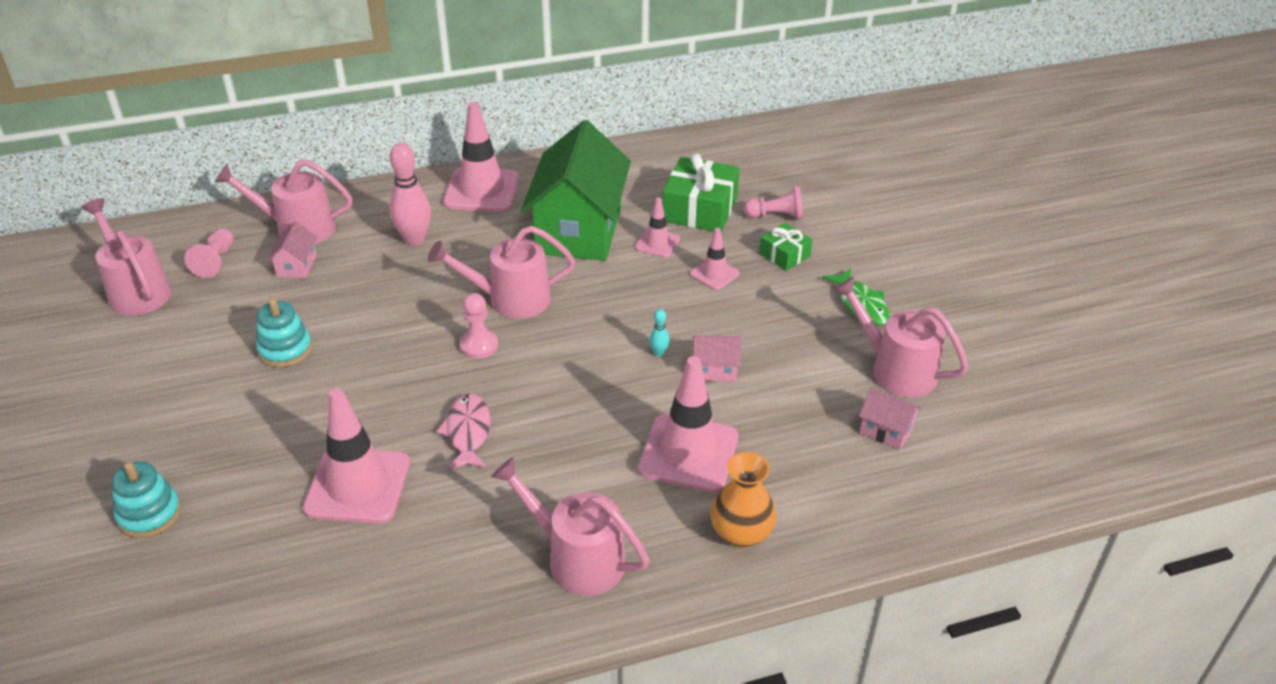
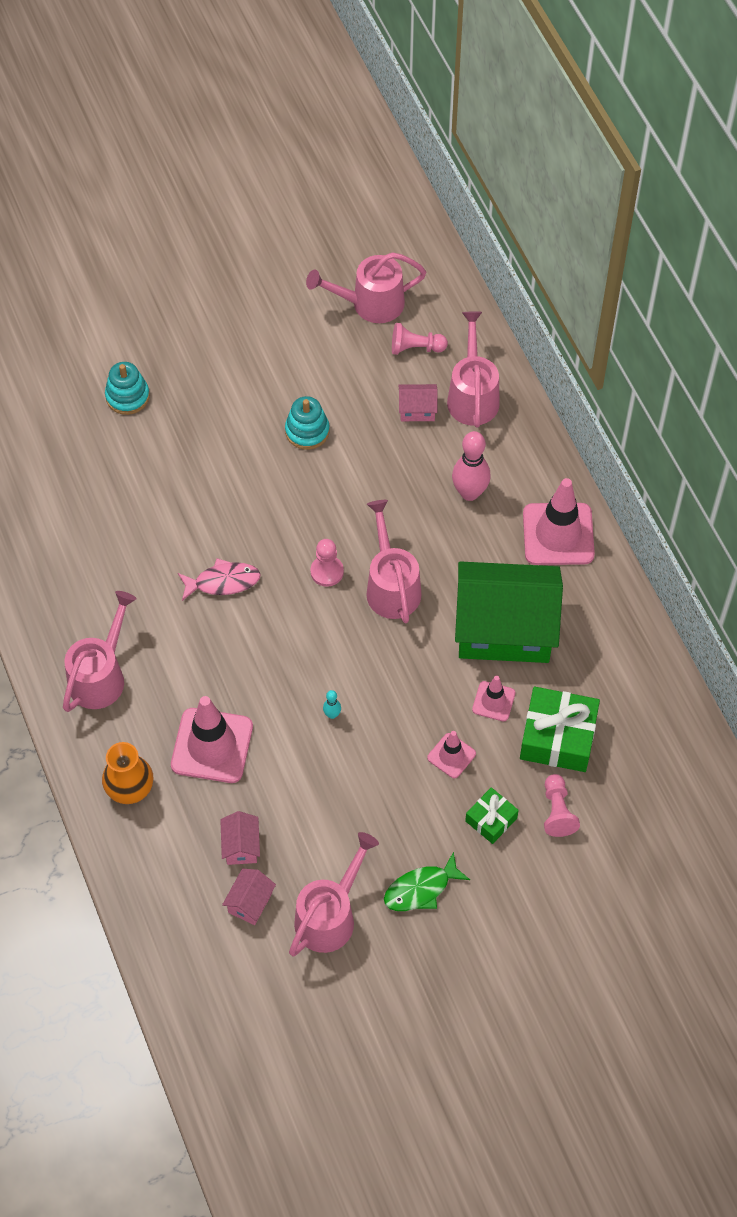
camera: 85 degrees right, 20 degrees up
pink watering can [81,198,172,316] -> pink watering can turned 150 degrees counterclockwise [306,252,426,323]
pink traffic cone [303,388,410,524] -> none
pink house [693,335,741,382] -> pink house moved to [220,811,260,865]

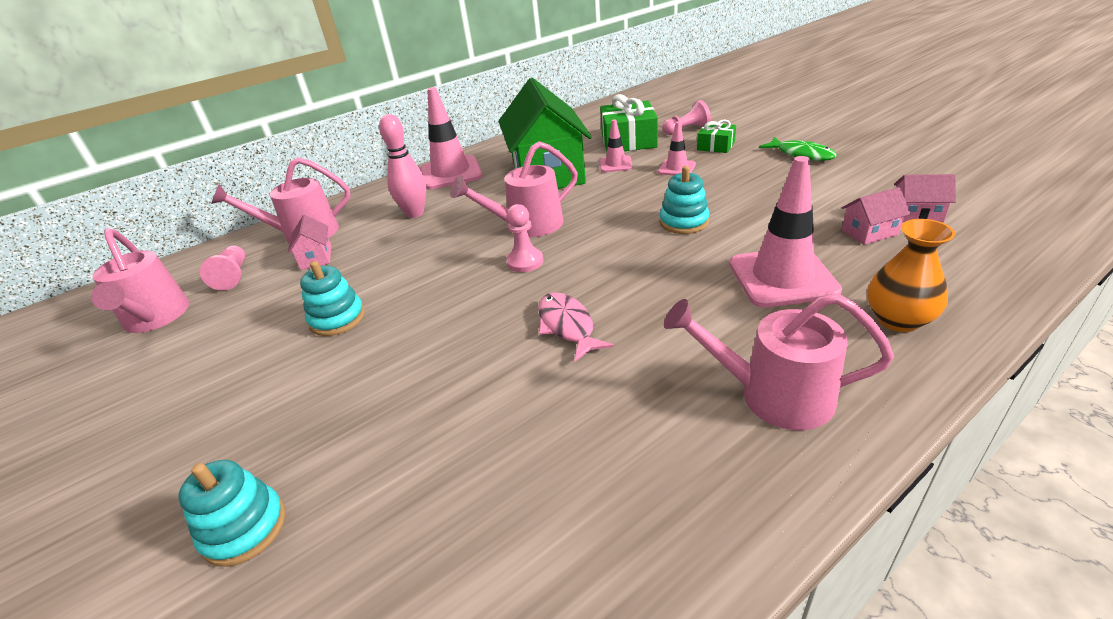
camera: 100 degrees left, 25 degrees down
pink watering can [289,832,379,956] -> none
turquoise bowling pin [323,690,341,719] -> turquoise stacking toy [660,166,710,234]

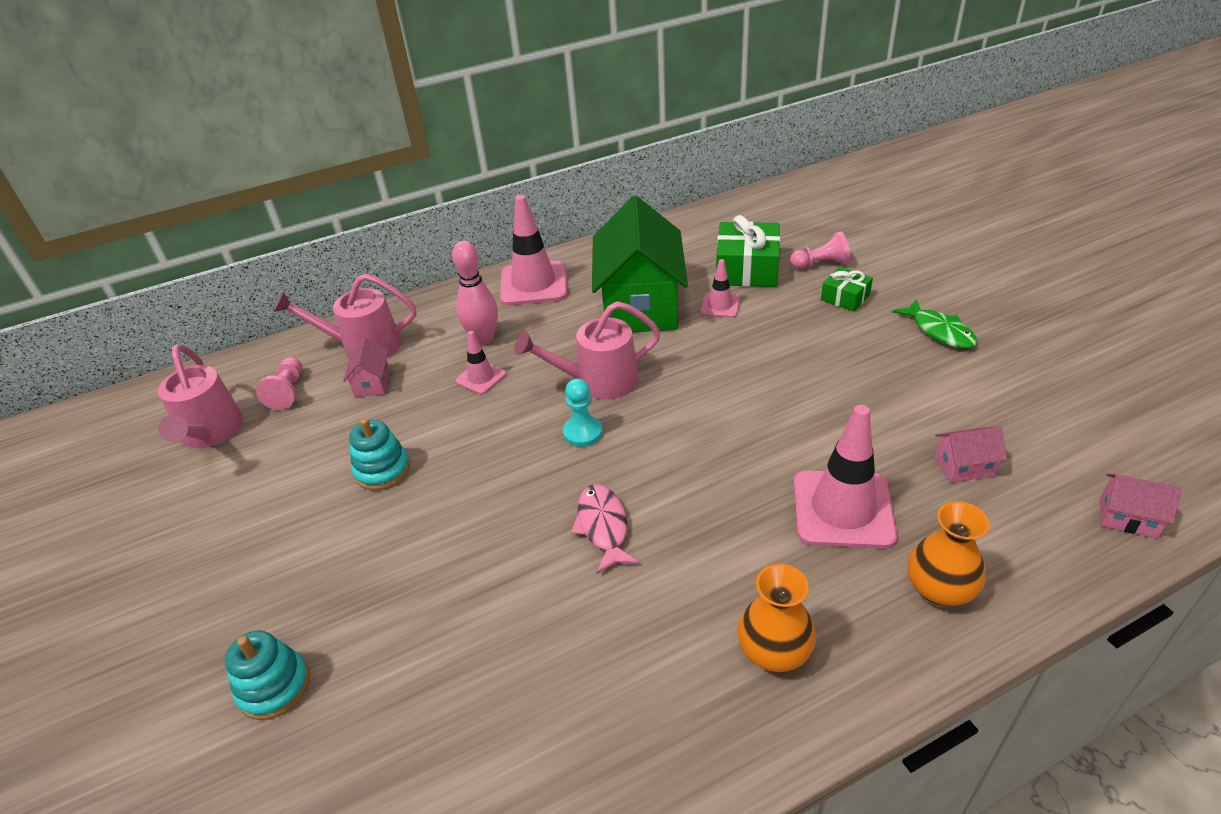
camera: 10 degrees right, 5 degrees up
pink pawn [506,204,544,272] -> turquoise pawn [563,378,603,447]
pink traffic cone [658,121,696,175] -> pink traffic cone moved to [455,331,506,394]
turquoise stacking toy [660,166,710,234] -> none
pink watering can [664,293,894,430] -> orange vase [737,564,816,672]
pink house [894,174,956,222] -> pink house moved to [1100,474,1181,539]

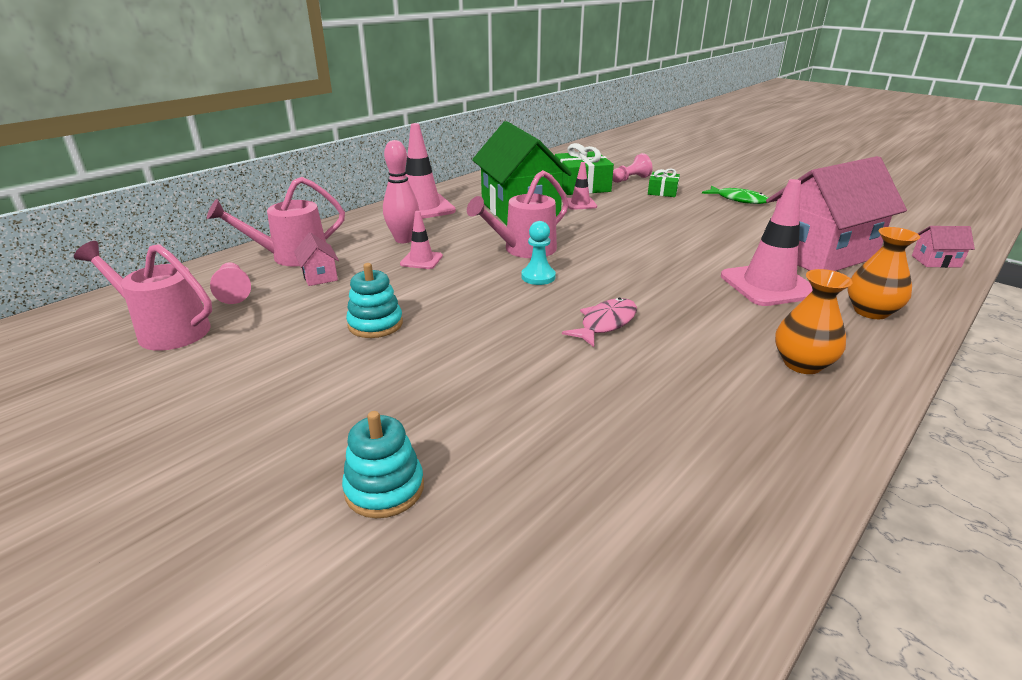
camera: 25 degrees left, 10 degrees down
pink watering can [158,344,244,448] -> pink watering can turned 150 degrees clockwise [74,241,212,351]
pink fish [571,484,639,574] -> pink fish turned 75 degrees clockwise [562,298,637,347]
pink house [935,427,1007,483] -> pink house [766,156,907,271], size x2.49

